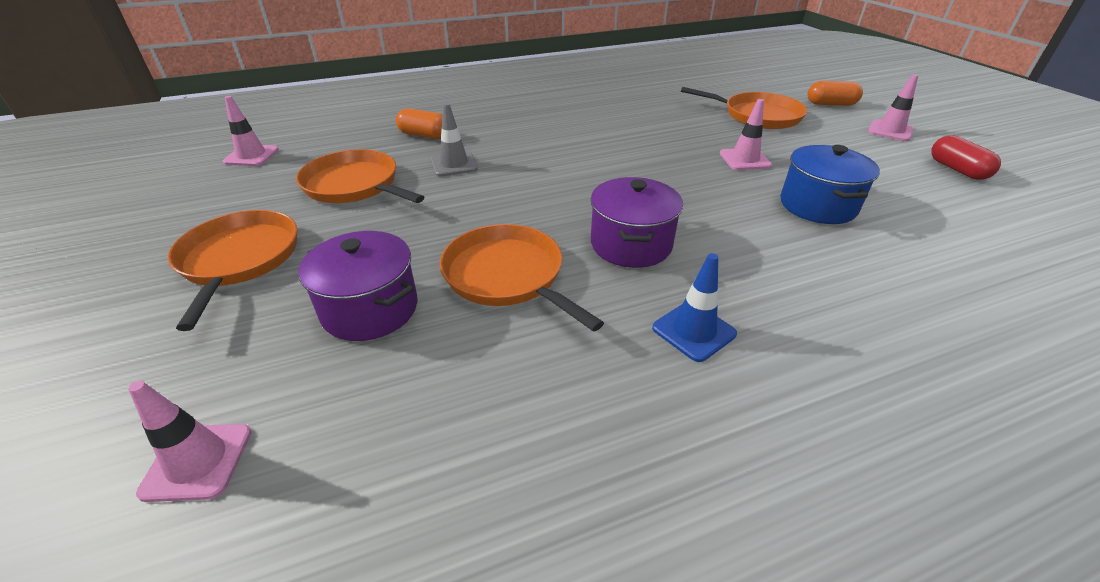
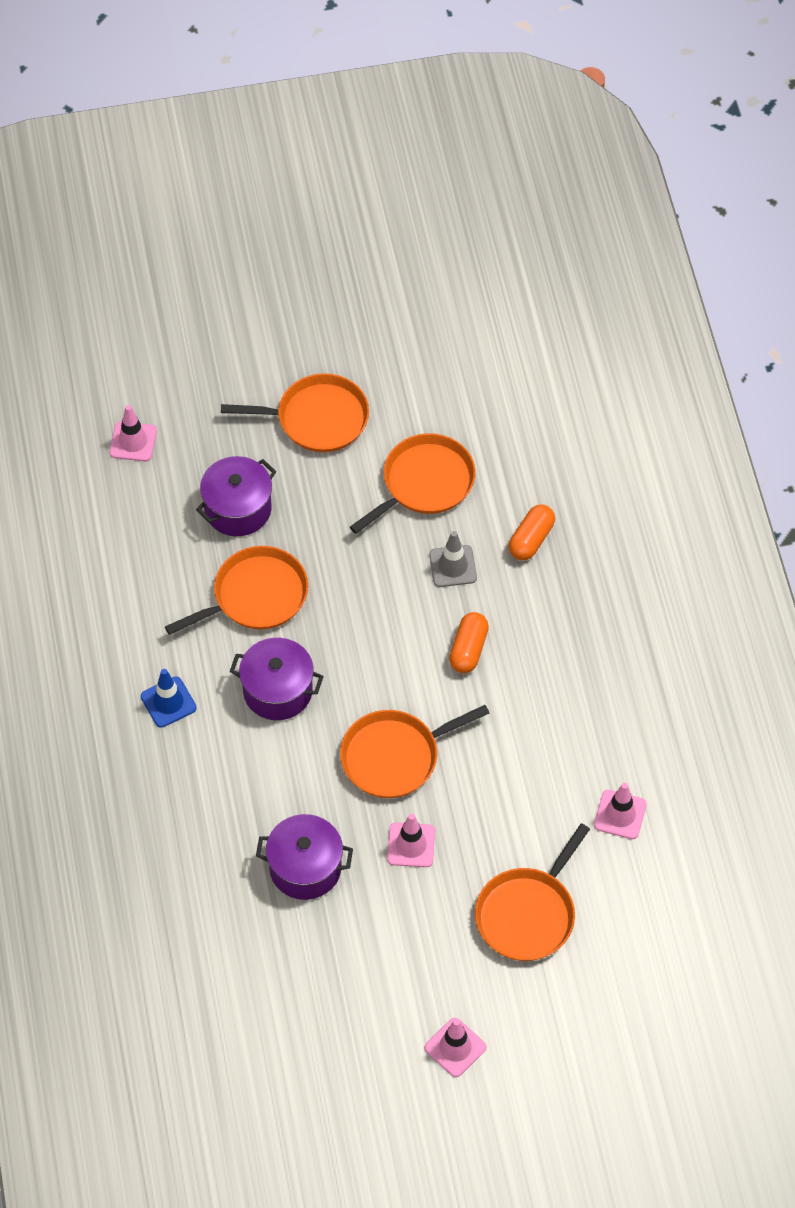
camera: 100 degrees right, 20 degrees up
pink traffic cone [223,96,279,166] -> pink traffic cone moved to [594,783,647,839]
blue pot [780,145,880,224] -> purple pot [256,814,353,900]
orange capsule [807,81,863,106] -> orange capsule moved to [449,612,489,673]
red capsule [931,135,1001,180] -> none
none -> orange pan [340,705,490,798]

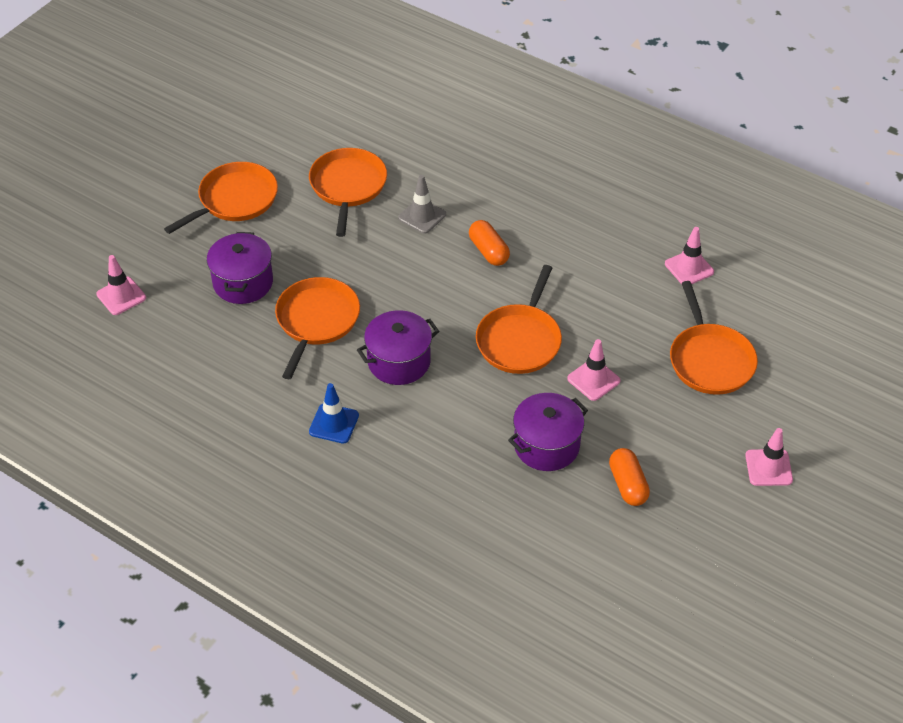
camera: 45 degrees left, 10 degrees down
orange capsule [509,504,555,560] -> orange capsule moved to [609,448,650,506]

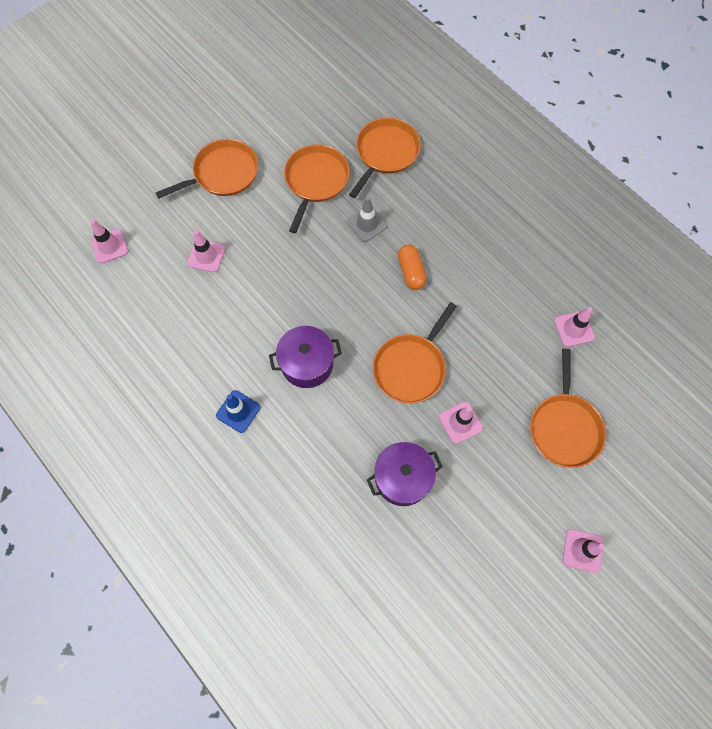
camera: 15 degrees right, 20 degrees up
purple pot [207,232,273,304] -> pink traffic cone [187,230,225,272]
orange pan [275,277,360,379] -> orange pan moved to [349,117,421,198]
orange capsule [609,448,650,506] -> none

